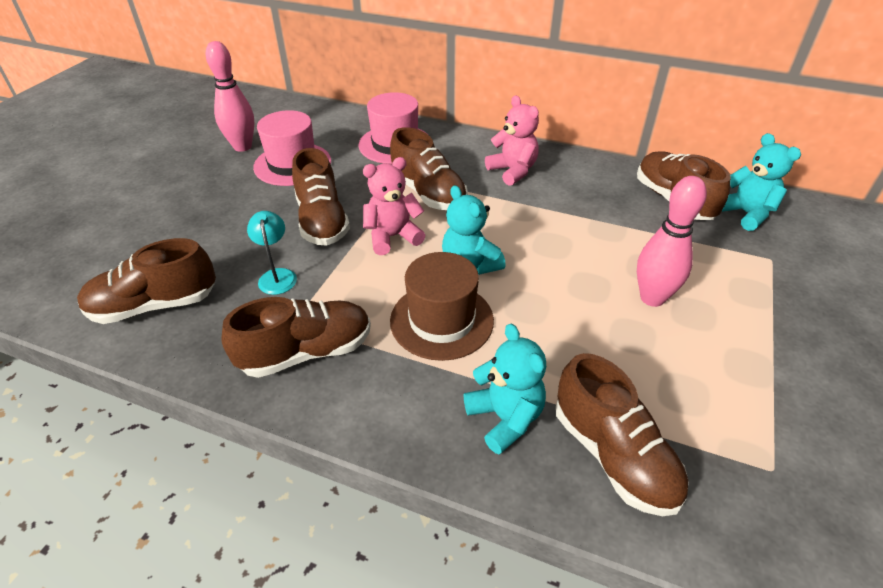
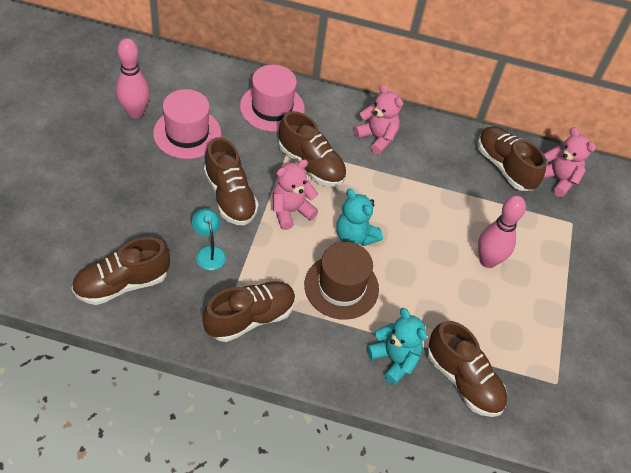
camera: 15 degrees left, 10 degrees up
turquoise teddy bear [722,133,801,231] -> pink teddy bear [544,127,596,197]

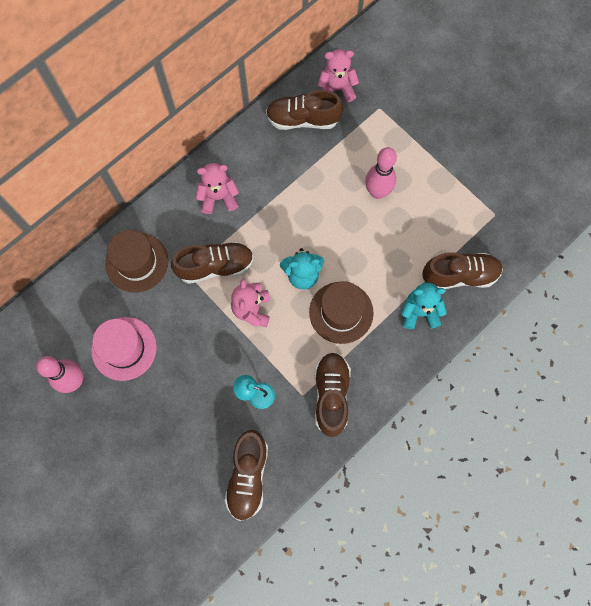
camera: 50 degrees left, 20 degrees up
brown shoe [204,137,259,225] -> none
pink hat [240,65,305,132] -> brown hat [105,230,168,293]

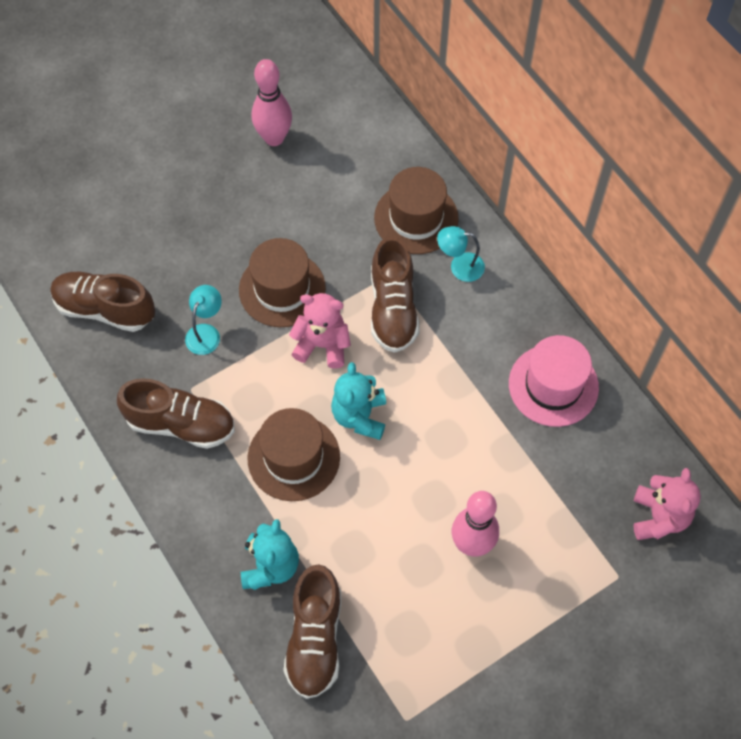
camera: 100 degrees right, 10 degrees down
pink hat [91,317,157,381] -> pink hat moved to [509,335,599,427]
pink teddy bear [196,163,239,214] -> none
brown shoe [266,90,343,130] -> none
none -> brown hat [239,238,326,327]
none -> turquoise lamp [437,226,485,282]

